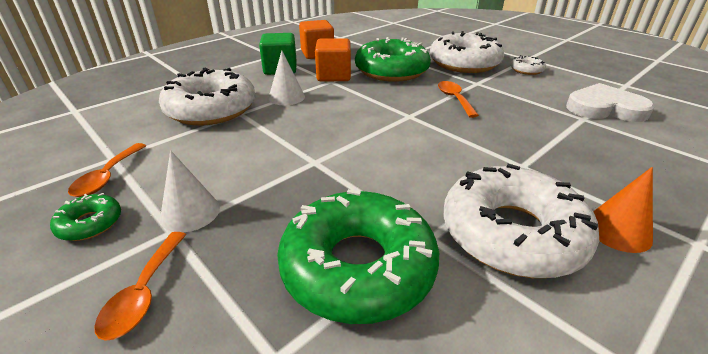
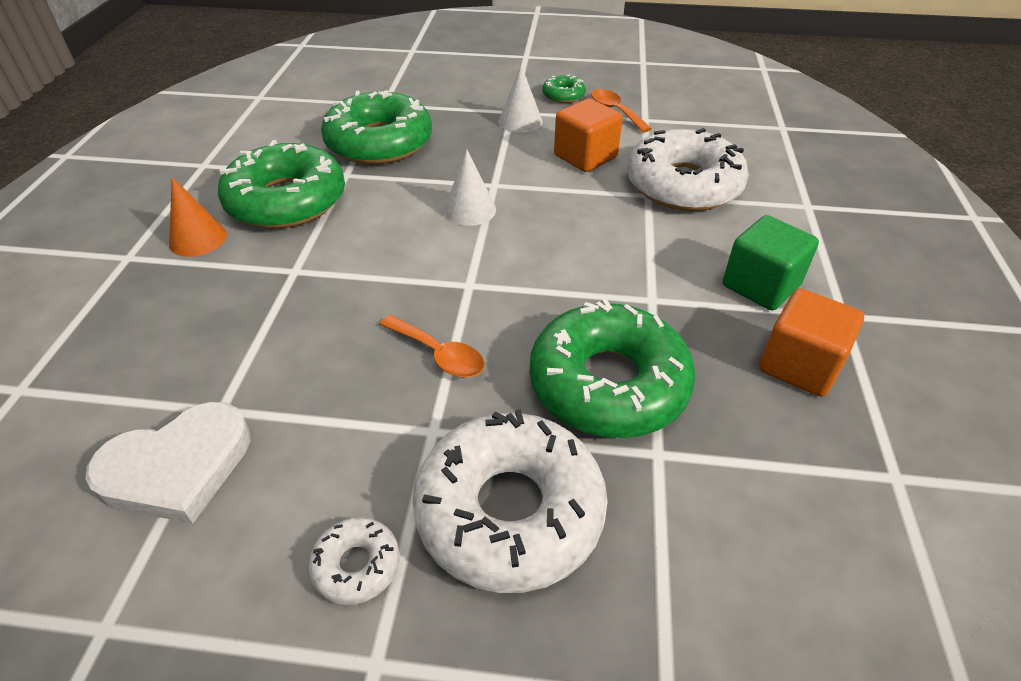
camera: 140 degrees right, 10 degrees up
orange spoon [94,232,186,341] -> none
white cone [268,51,305,105] -> white cone moved to [444,149,496,226]
orange cube [315,38,351,81] -> orange cube moved to [554,98,623,172]
white donut [444,164,599,278] -> green donut [218,140,345,229]

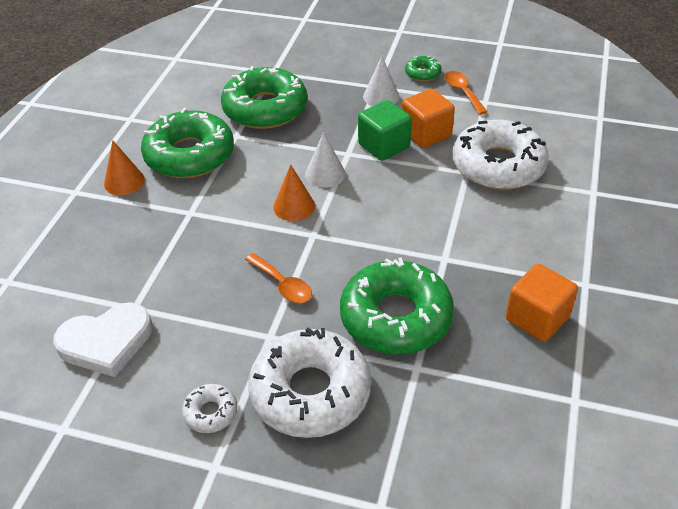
camera: 10 degrees right, 0 degrees up
green cube [723,215,819,310] -> green cube moved to [358,100,412,161]
none -> orange cone [273,164,315,221]

